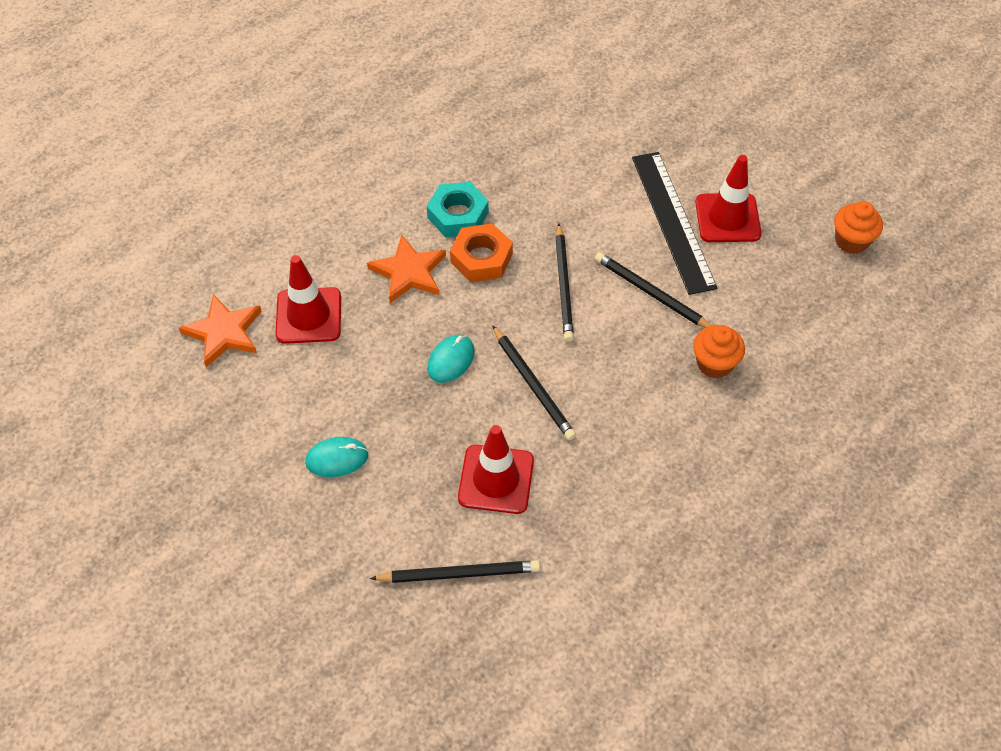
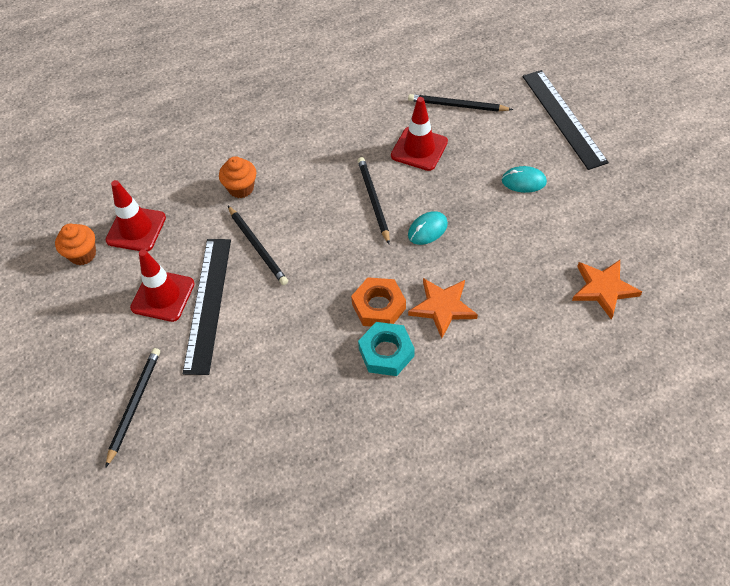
camera: 160 degrees left, 0 degrees up
red traffic cone [275,255,341,344] -> red traffic cone moved to [106,180,166,252]
black pencil [555,223,574,342] -> black pencil moved to [105,348,160,468]
none -> black ruler [523,70,609,170]

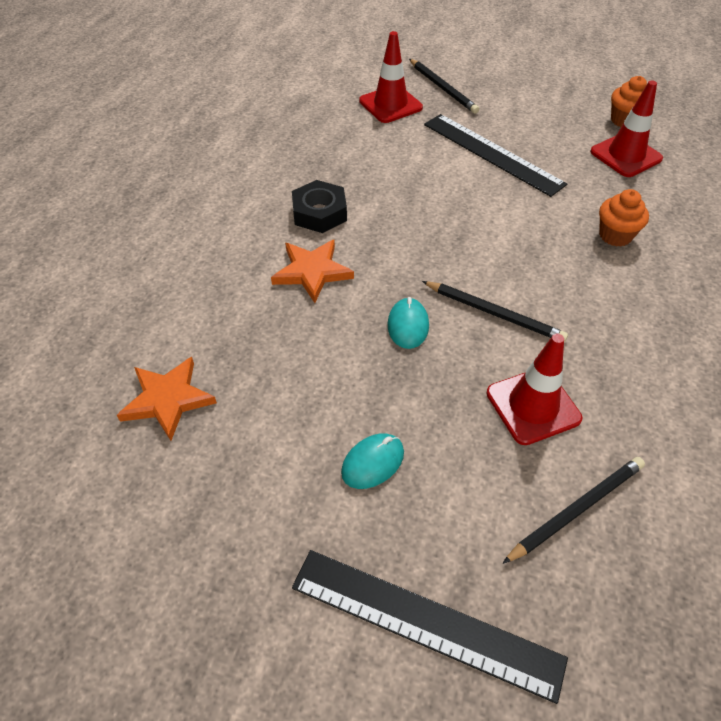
camera: 130 degrees right, 5 degrees down
red traffic cone [130,249,195,322] -> red traffic cone moved to [359,31,423,123]
black pencil [228,206,288,285] -> none
orange nut [351,277,406,327] -> none
turquoise nut [358,322,415,376] -> black nut [292,180,347,233]

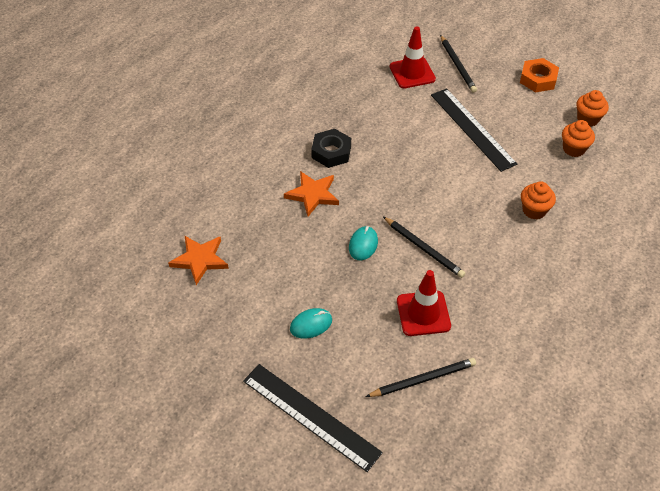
camera: 15 degrees right, 0 degrees up
red traffic cone [590,80,663,177] -> orange cupcake [562,120,595,157]
none -> orange nut [520,58,559,92]

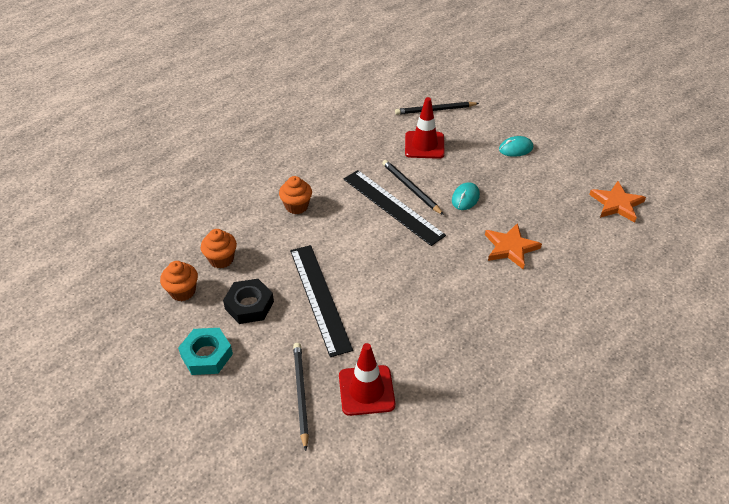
camera: 170 degrees left, 5 degrees down
black ruler [243,364,383,472] -> black ruler moved to [344,170,446,246]
black nut [311,129,351,168] -> black nut moved to [223,279,274,324]
orange nut [520,58,559,92] -> turquoise nut [178,328,233,375]

